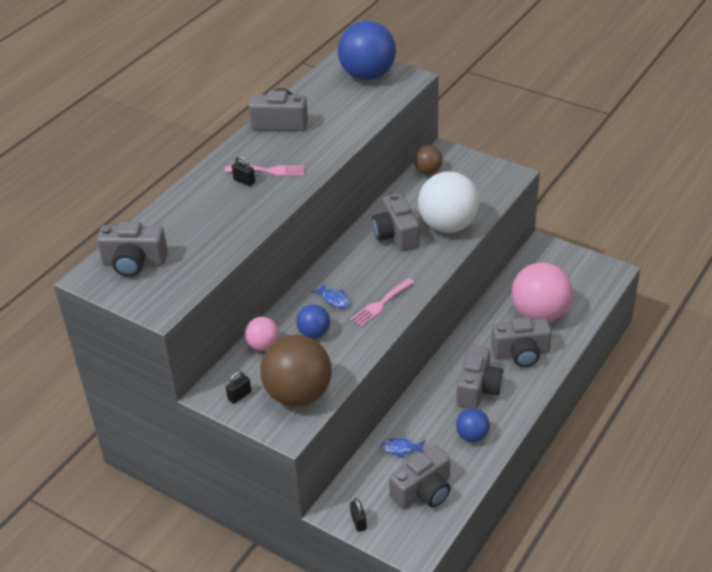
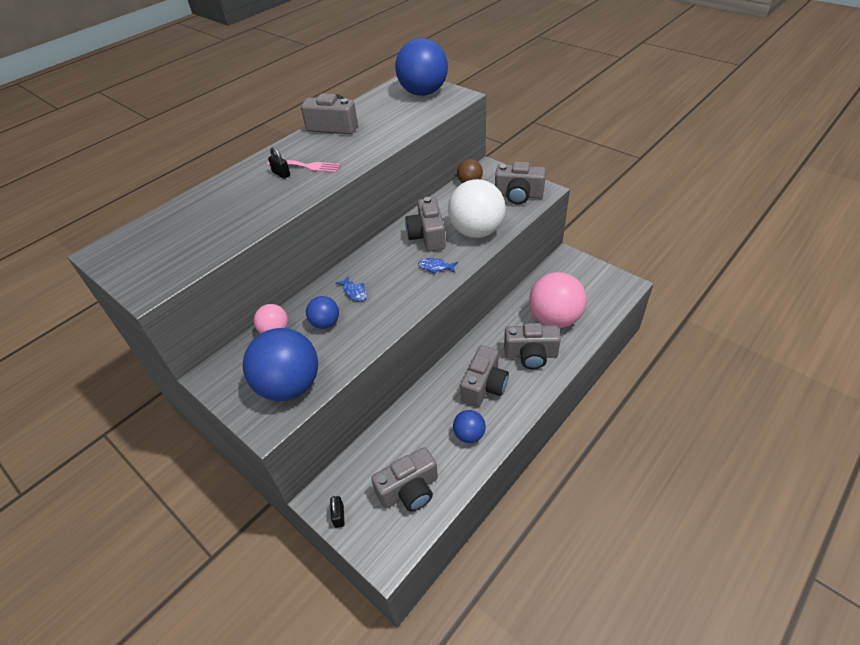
camera: 10 degrees right, 5 degrees up
grey camera [97,221,168,277] -> grey camera moved to [495,161,546,205]
black padlock [226,371,251,404] -> none
brown ball [260,335,332,407] -> blue ball [243,328,318,401]
pink fork [350,278,415,327] -> none
blue fish [381,438,425,458] -> blue fish moved to [418,258,458,274]

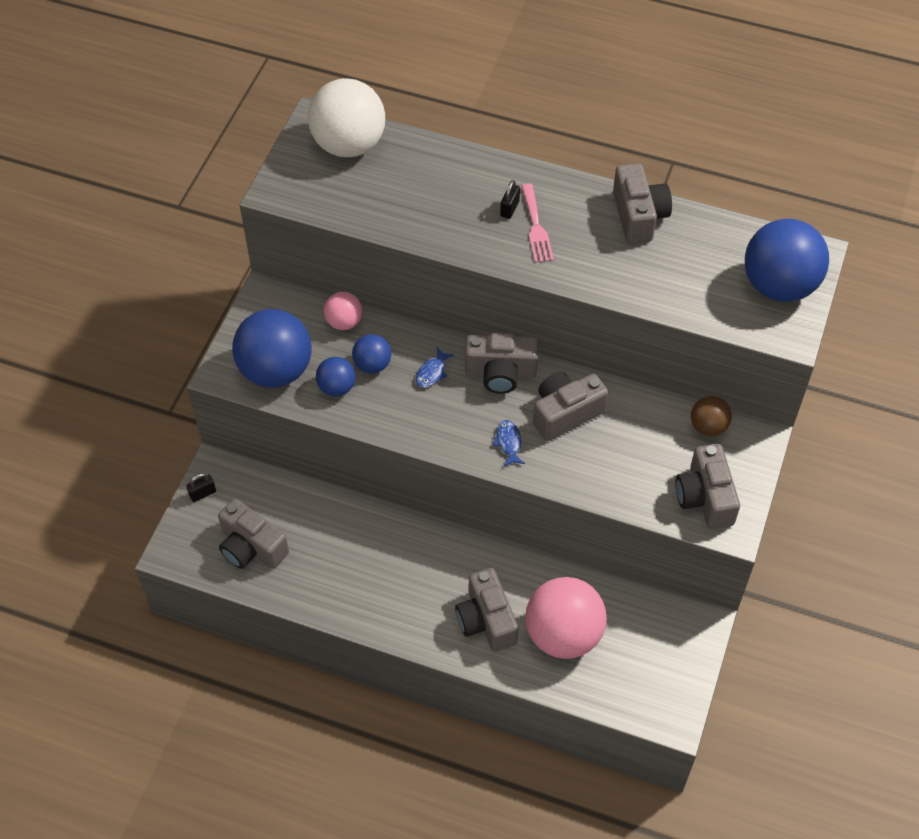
camera: 65 degrees right, 10 degrees up
white ball [448,179,506,238] -> white ball moved to [308,78,385,157]
blue ball [453,410,486,443] -> blue ball moved to [316,357,356,396]
grey camera [460,345,509,407] -> grey camera moved to [465,332,538,394]

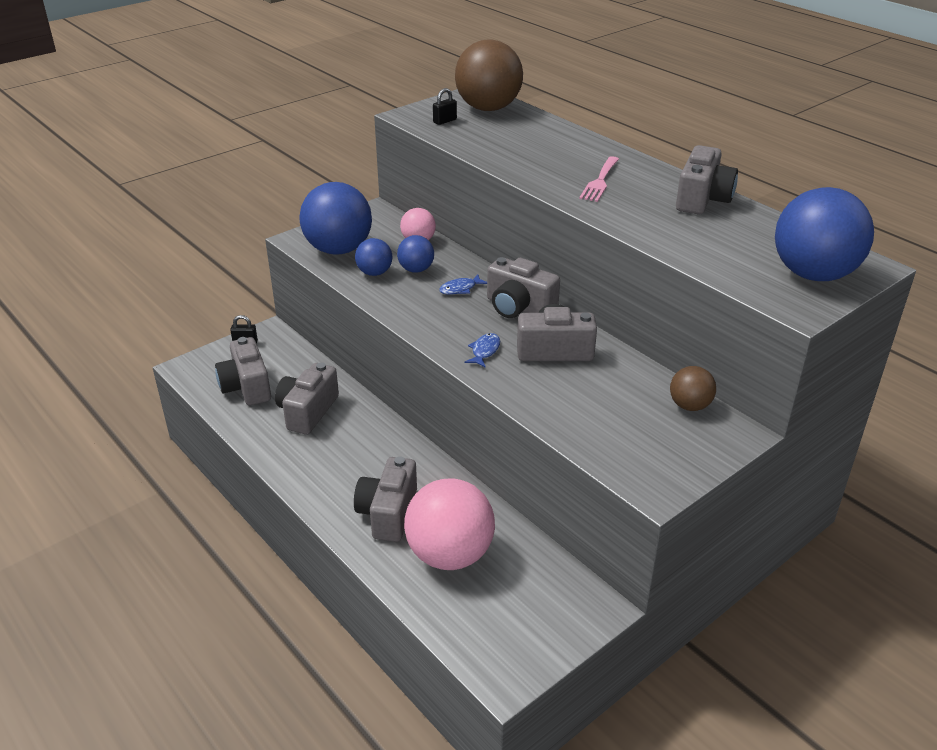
camera: 30 degrees right, 20 degrees down
white ball [308,78,385,157] -> brown ball [455,39,523,111]
black padlock [500,180,520,219] -> black padlock moved to [433,88,457,125]
grey camera [675,444,740,529] -> grey camera moved to [275,362,339,435]

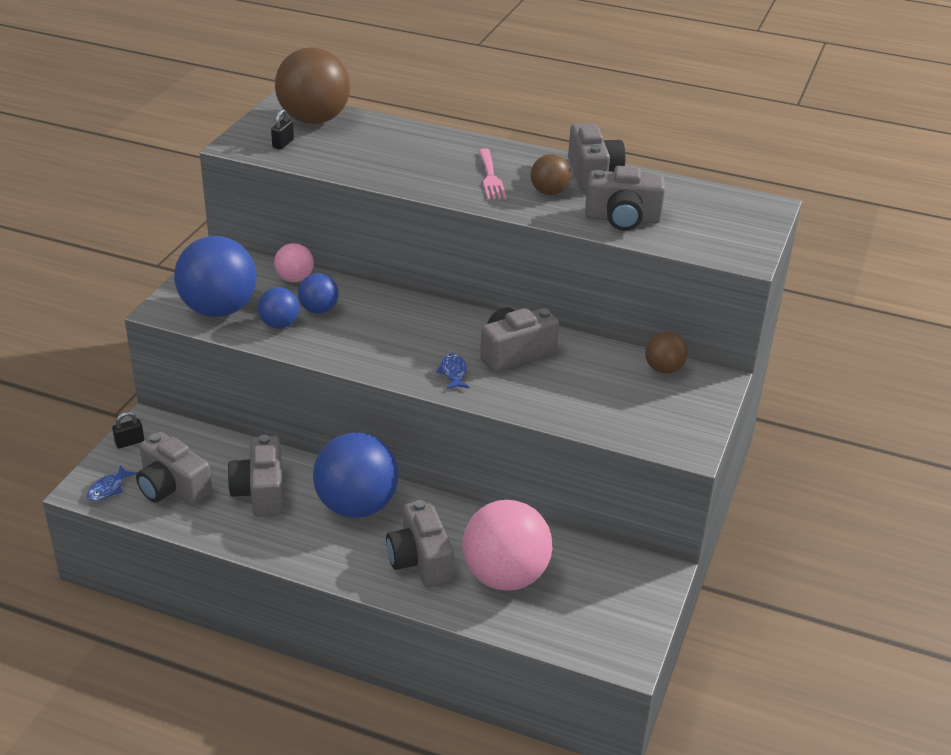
camera: 30 degrees left, 0 degrees up
blue fish [439,274,487,295] -> blue fish moved to [87,465,137,501]
grey camera [487,257,560,318] -> grey camera moved to [585,166,665,231]
blue ball [775,187,874,281] -> blue ball moved to [313,432,398,518]
none -> brown ball [531,154,571,195]

